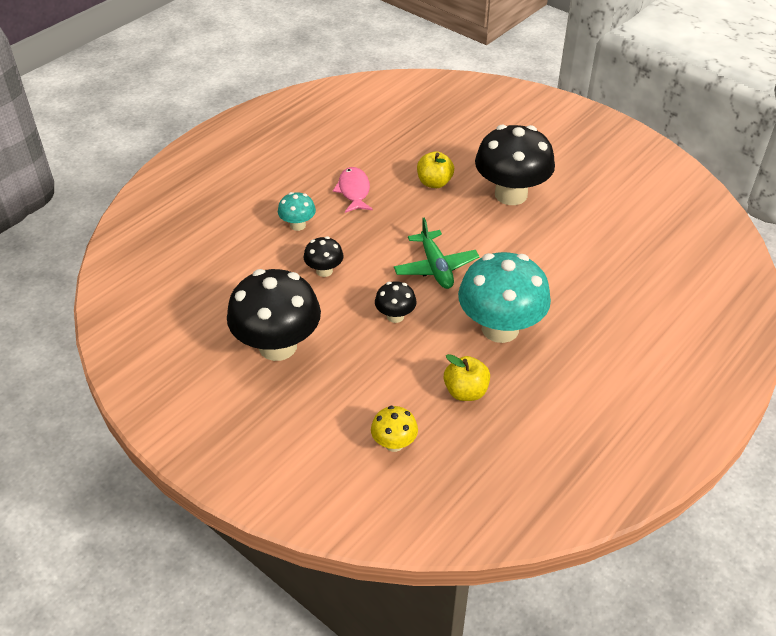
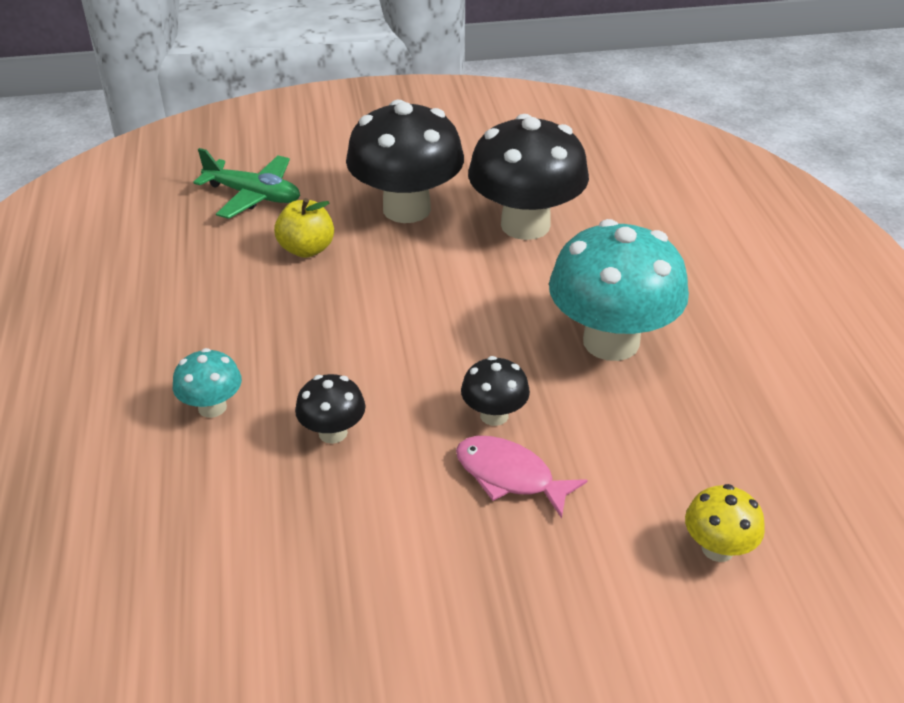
camera: 50 degrees left, 5 degrees down
black mushroom [227,269,321,361] -> black mushroom moved to [468,114,589,240]
pink fish [333,167,373,213] -> pink fish moved to [456,436,588,519]
green plane [394,217,480,289] -> green plane moved to [193,148,300,219]
yellow apple [444,354,490,401] -> none

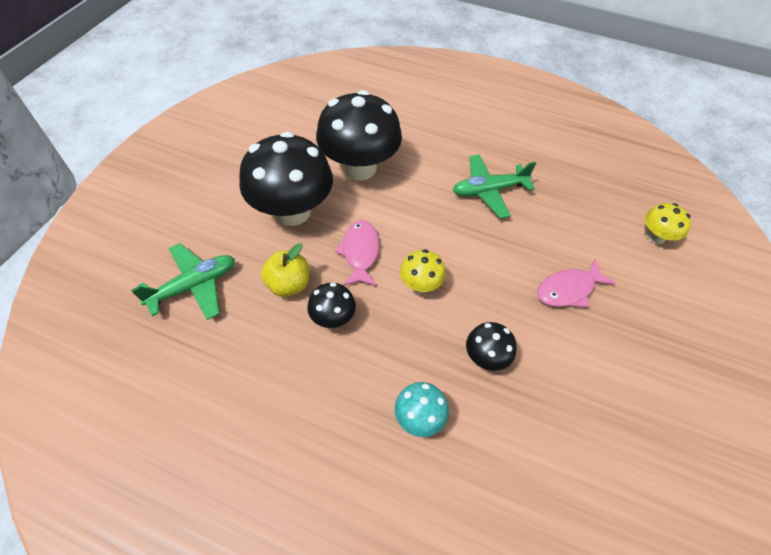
camera: 60 degrees left, 15 degrees up
black mushroom [461,356,530,426] -> black mushroom moved to [307,282,356,328]
turquoise mushroom [549,219,689,361] -> green plane [453,154,536,218]
none -> pink fish [335,220,380,286]
none -> yellow mushroom [400,249,446,293]

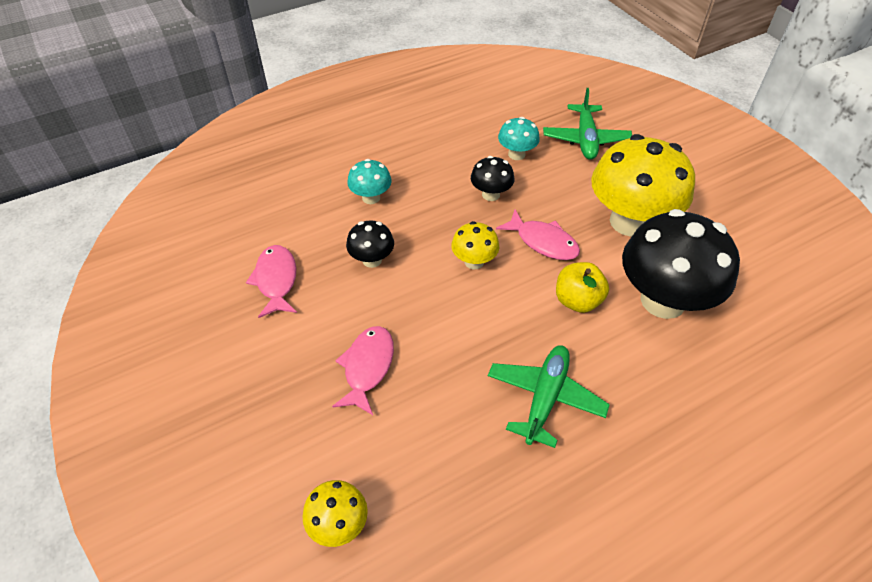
camera: 130 degrees right, 5 degrees down
black mushroom [239,132,333,226] -> yellow mushroom [591,134,695,237]
yellow apple [261,243,309,297] -> yellow apple moved to [556,262,609,313]
none -> pink fish [246,245,297,318]
none -> turquoise mushroom [498,117,540,160]

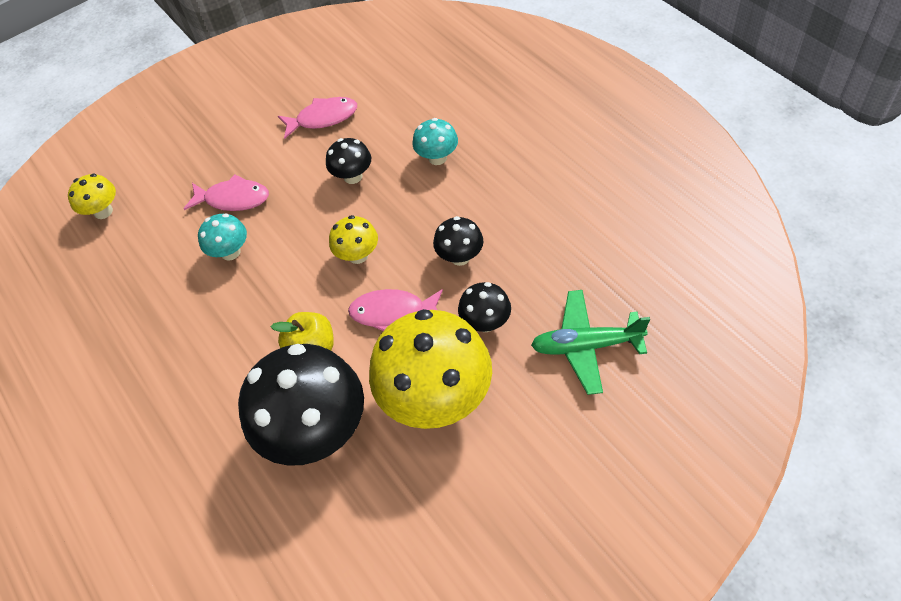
camera: 90 degrees right, 5 degrees up
green plane [488,345,610,448] -> none
pink fish [496,210,580,260] -> pink fish turned 60 degrees clockwise [348,289,443,331]
turquoise mushroom [498,117,540,160] -> turquoise mushroom moved to [198,214,247,261]
none -> black mushroom [458,282,511,332]

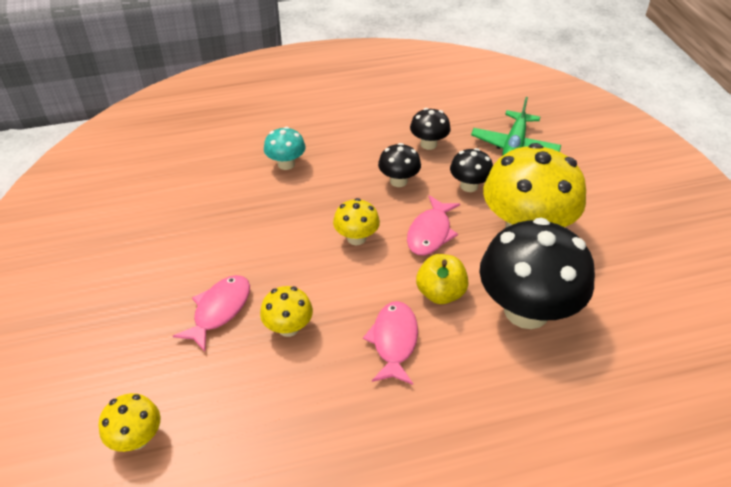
camera: 75 degrees left, 10 degrees down
turquoise mushroom [198,214,247,261] -> yellow mushroom [260,286,313,337]
pink fish [278,97,357,139] -> pink fish moved to [363,301,418,385]
black mushroom [326,138,371,184] -> black mushroom moved to [410,108,451,150]

